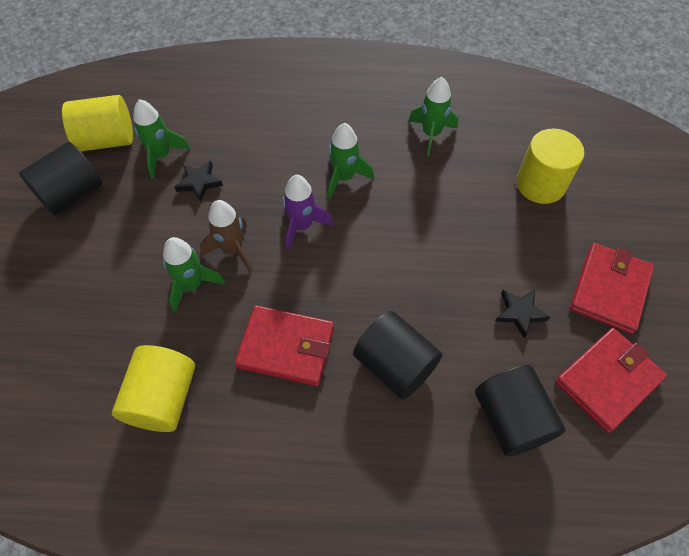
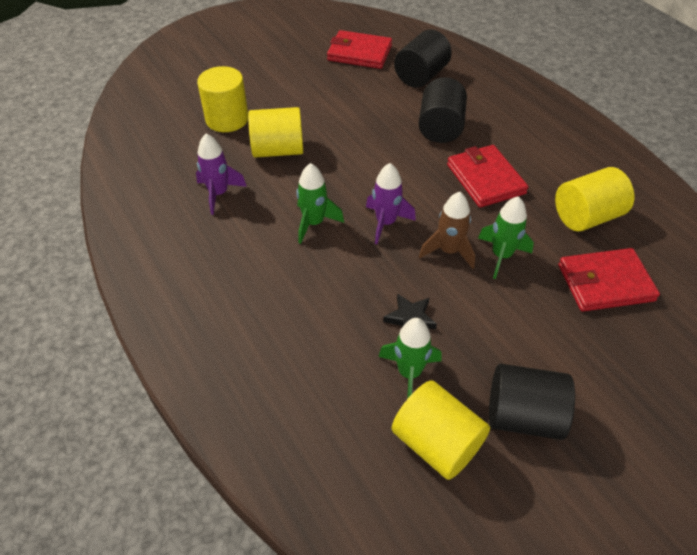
camera: 125 degrees left, 10 degrees down
green rocket [408,77,458,156] -> purple rocket [196,134,247,215]
black star [496,290,550,339] -> none
red wallet [570,243,654,334] -> red wallet moved to [558,248,660,312]
none -> yellow cylinder [248,107,303,157]

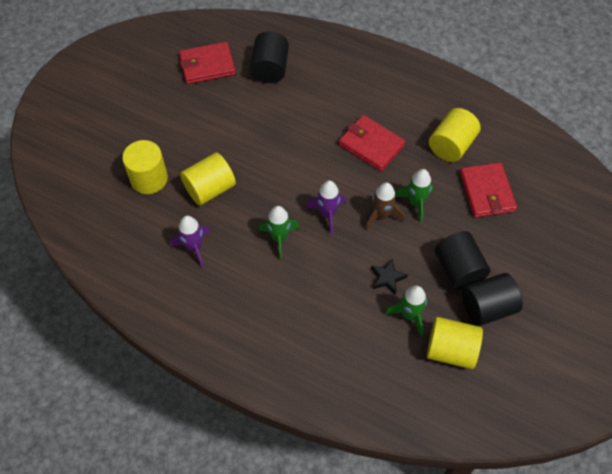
camera: 30 degrees left, 10 degrees up
black cylinder [419,77,467,143] -> black cylinder moved to [435,231,490,290]
red wallet [558,248,660,312] -> red wallet turned 60 degrees counterclockwise [460,162,517,218]

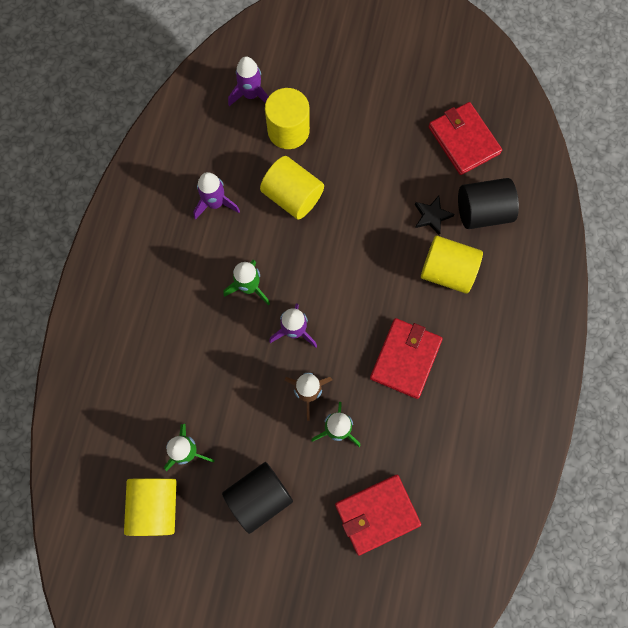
camera: 75 degrees right, 15 degrees up
black star [371,258,408,295] -> black star moved to [415,196,454,235]
yellow cylinder [429,108,481,162] -> yellow cylinder moved to [421,236,483,294]
black cylinder [462,273,523,326] -> none
none -> purple rocket [228,56,269,106]

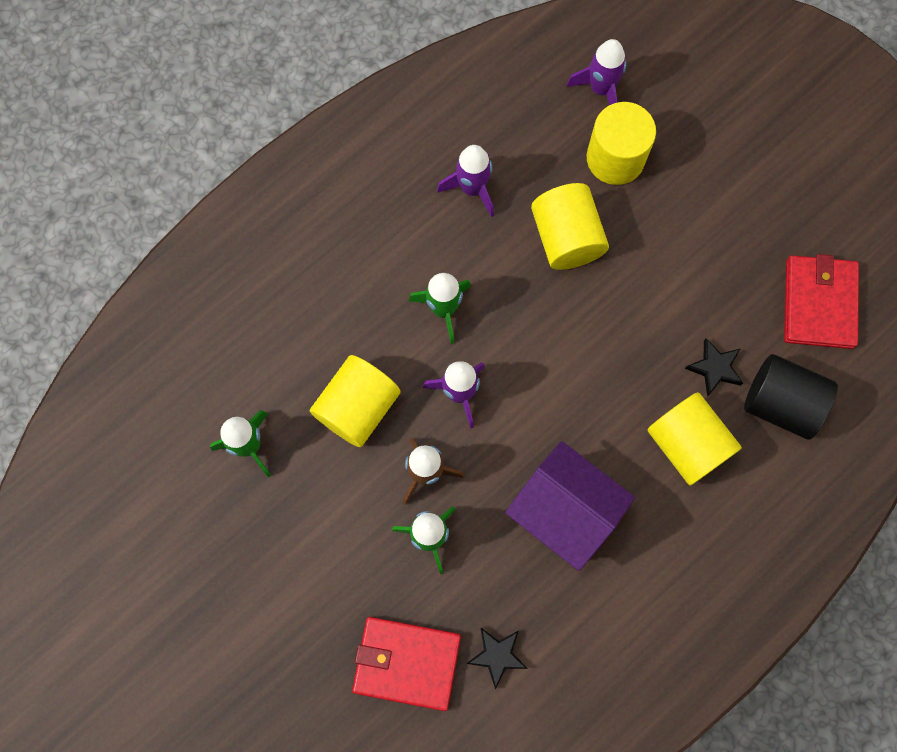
camera: 35 degrees right, 0 degrees up
yellow cylinder [124,478,177,536] -> yellow cylinder moved to [310,355,401,447]
black cylinder [222,462,293,534] -> none
red wallet [370,318,443,399] -> purple house [505,441,635,571]
none -> black star [466,628,528,689]

